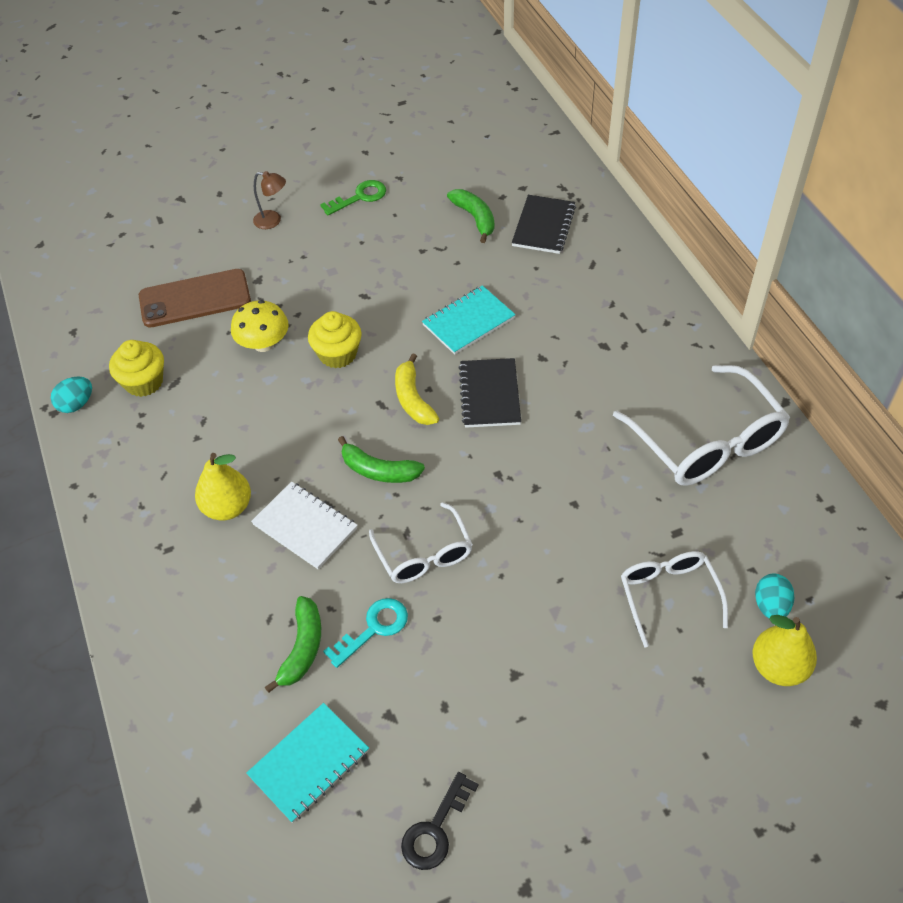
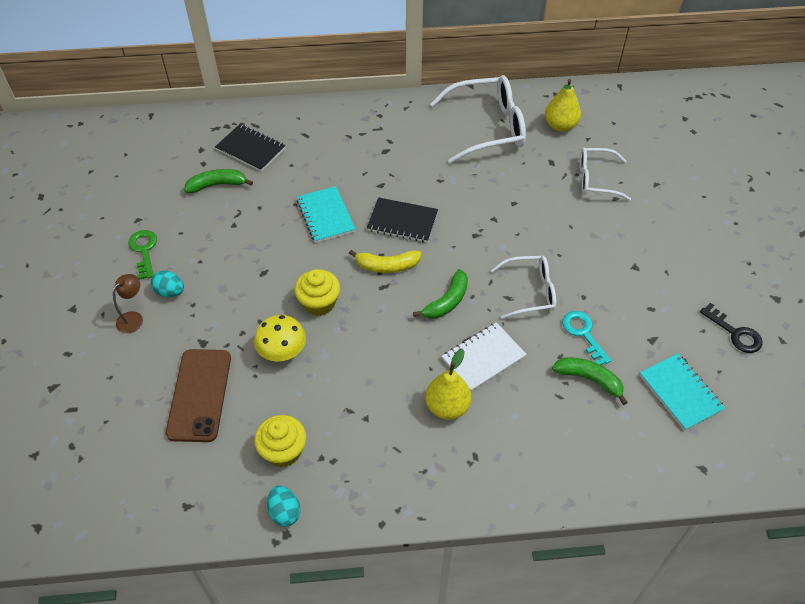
camera: 75 degrees left, 0 degrees up
yellow pear [753,615,817,686] -> yellow pear moved to [545,79,581,131]
turquoise egg [755,574,795,618] -> turquoise egg moved to [151,270,184,298]

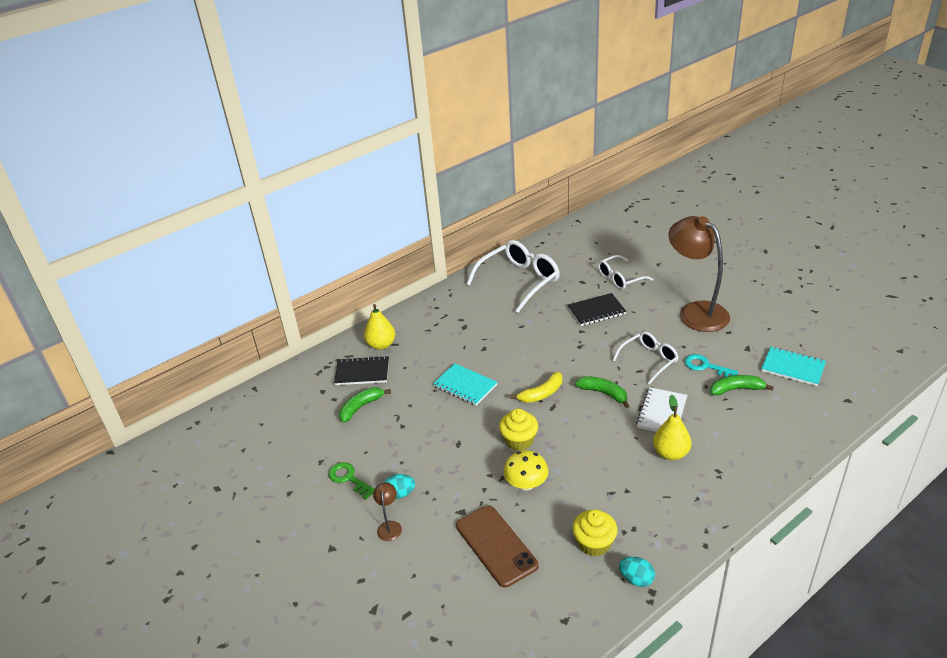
camera: 30 degrees left, 15 degrees down
black notebook [367,197,438,243] -> black notebook moved to [568,293,627,326]
green banana [413,269,468,319] -> green banana turned 60 degrees counterclockwise [575,376,629,408]
yellow pear [545,79,581,131] -> yellow pear moved to [364,304,395,350]
black key [700,303,762,353] -> none
none -> brown lamp [669,216,730,332]

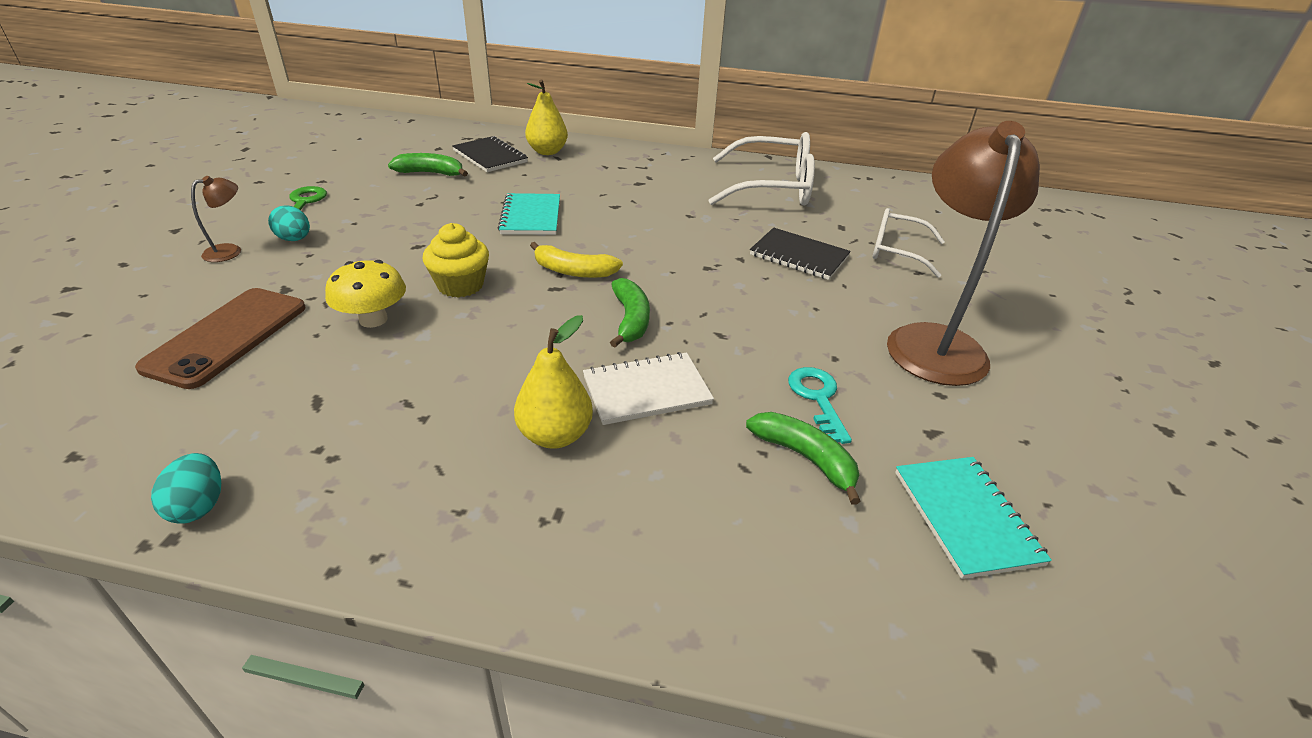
camera: 45 degrees right, 0 degrees up
yellow cupcake [572,509,618,556] -> none
white glasses [612,331,679,384] -> none

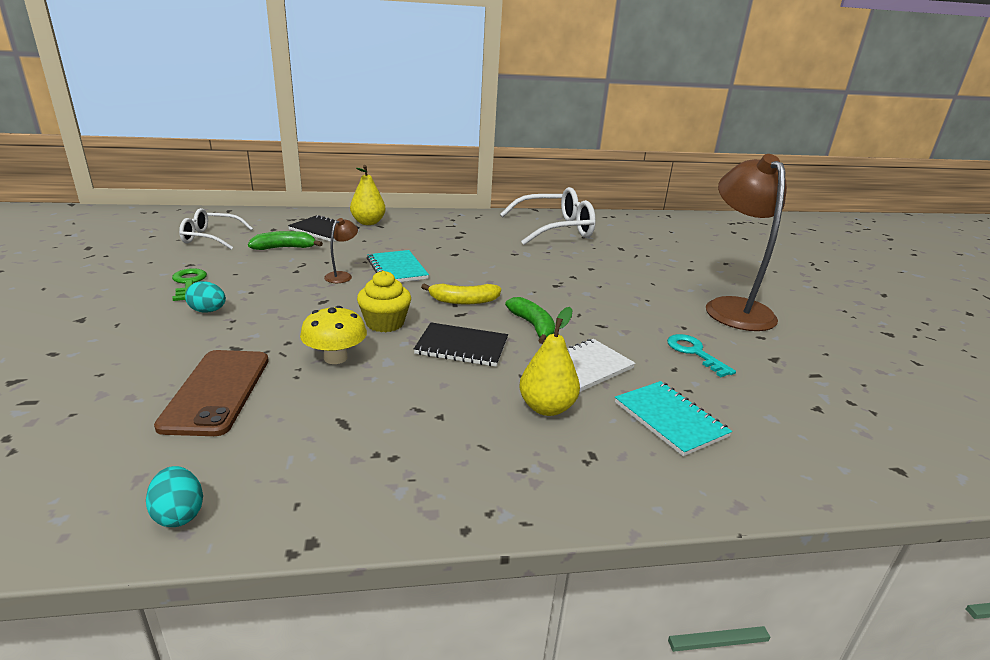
camera: 20 degrees left, 10 degrees down
turquoise egg [151,453,221,524] -> turquoise egg moved to [146,466,203,527]
brown lamp [191,176,241,262] -> brown lamp moved to [324,218,358,283]
green banana [746,412,860,505] -> none
black notebook [750,228,851,280] -> black notebook moved to [414,323,508,367]
white glasses [873,208,945,278] -> white glasses moved to [179,208,253,249]
turquoise notebook [895,457,1052,579] -> turquoise notebook moved to [615,381,732,456]

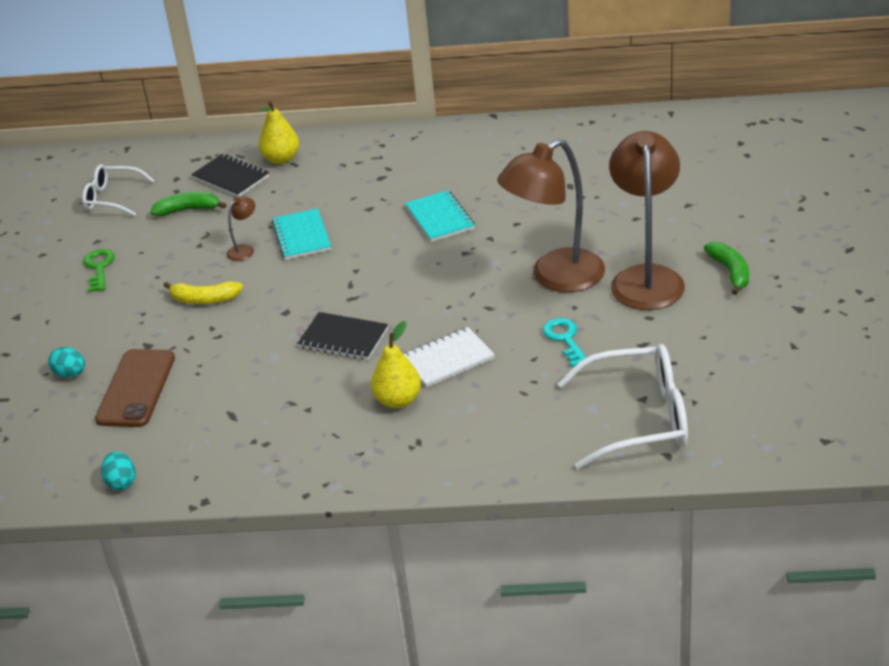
camera: 15 degrees right, 10 degrees up
turquoise egg [185,281,226,312] -> turquoise egg moved to [48,347,85,378]
yellow mushroom [300,306,367,364] -> none
yellow cupcake [357,271,411,332] -> none
yellow banana [421,284,501,305] -> yellow banana moved to [164,281,243,304]
white glasses [500,187,596,245] -> white glasses moved to [557,344,688,469]
green banana [505,297,555,344] -> green banana moved to [704,242,749,295]
turquoise notebook [615,381,732,456] -> turquoise notebook moved to [405,190,475,242]
none -> brown lamp [497,139,605,292]

